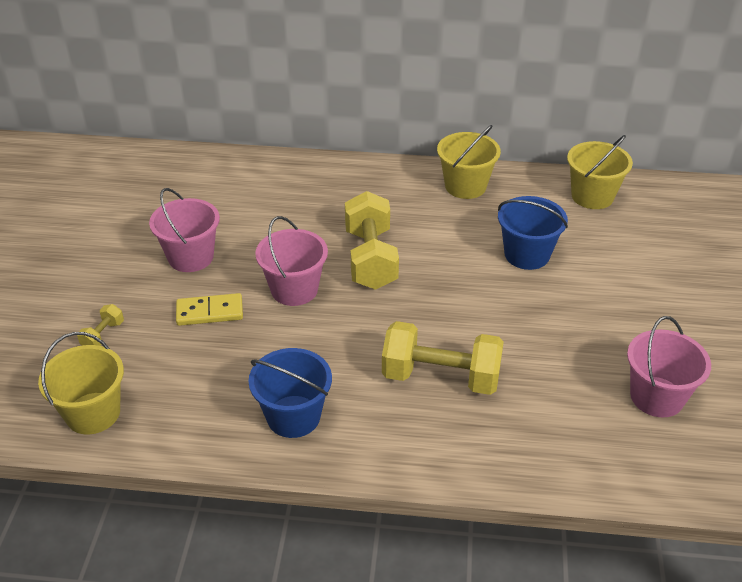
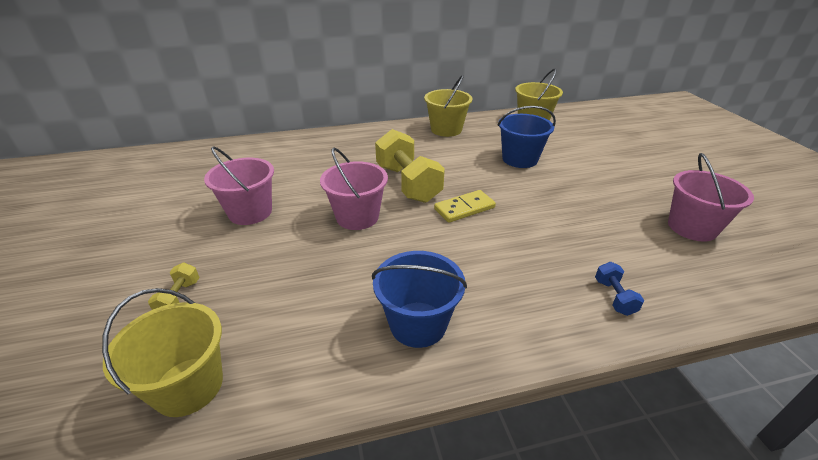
camera: 20 degrees left, 5 degrees down
yellow domino [176,293,243,326] -> yellow domino moved to [434,190,496,223]
yellow dumbbell [382,321,504,395] -> none
none -> blue dumbbell [595,262,644,316]

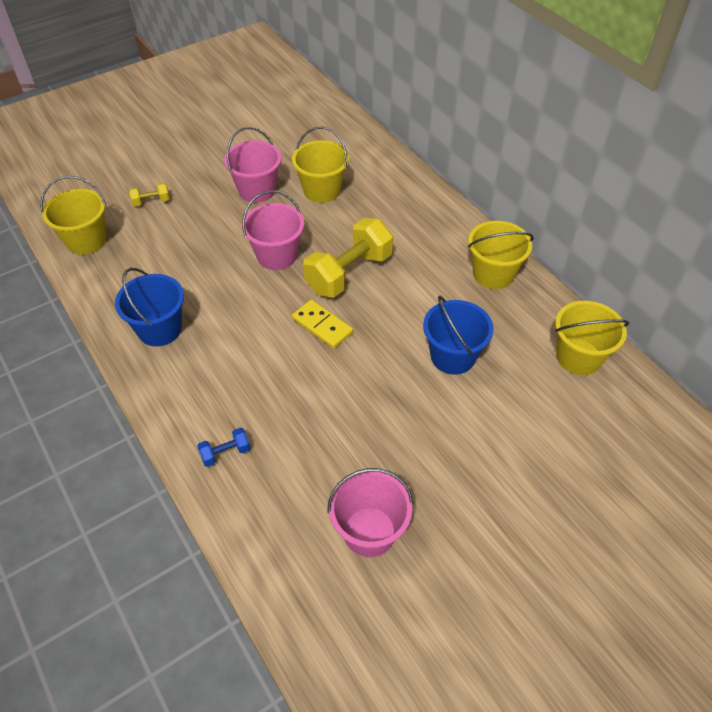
camera: 70 degrees right, 15 degrees up
none -> yellow bucket [292,126,349,203]

